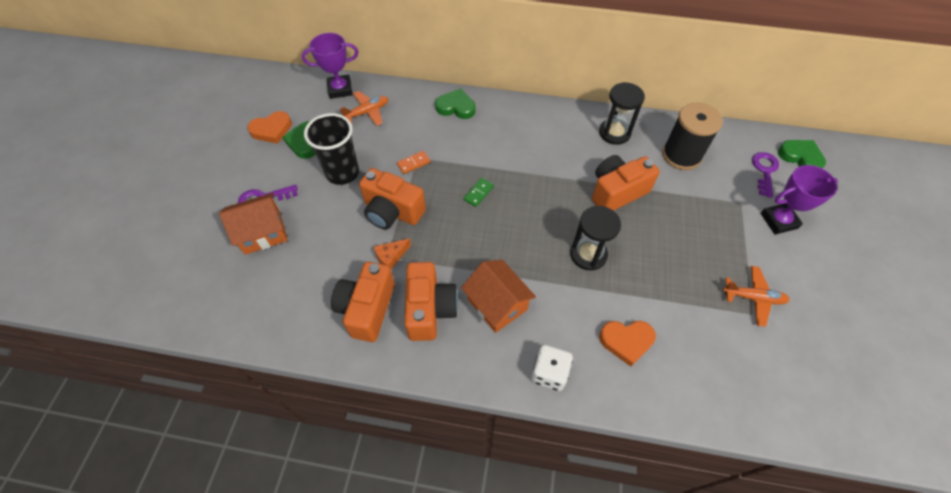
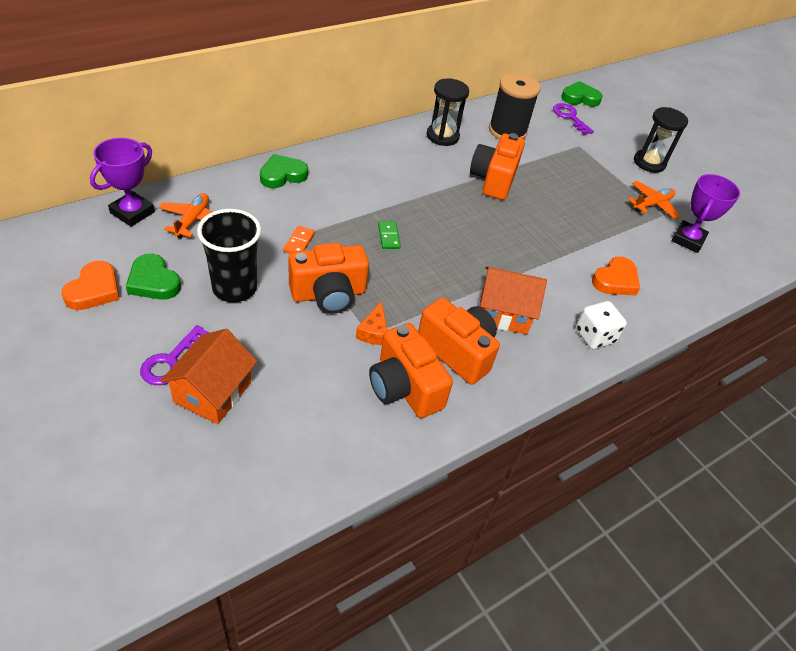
camera: 50 degrees left, 10 degrees down
black hourglass [570,206,621,271] -> black hourglass moved to [634,107,688,173]
purple trophy [761,165,838,235] -> purple trophy moved to [672,174,740,253]

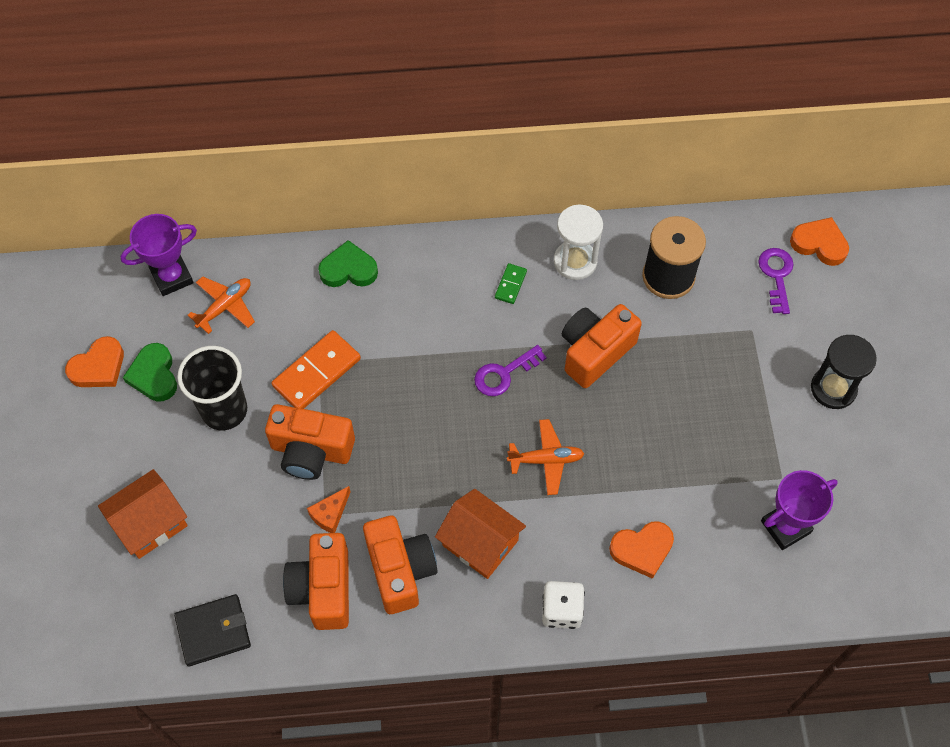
camera: 35 degrees right, 15 degrees up
purple key [140,325,209,385] -> purple key moved to [474,345,547,396]
orange domino [283,226,315,253] -> orange domino [272,330,361,409], size x1.97
green domino [378,221,401,249] -> green domino moved to [495,263,527,304]
black hourglass [427,78,469,146] -> white hourglass [554,205,603,280]
green heart [561,81,603,107] -> orange heart [790,217,849,266]
orange plane [628,181,680,219] -> orange plane moved to [507,419,584,495]
none -> black wallet [174,594,251,667]

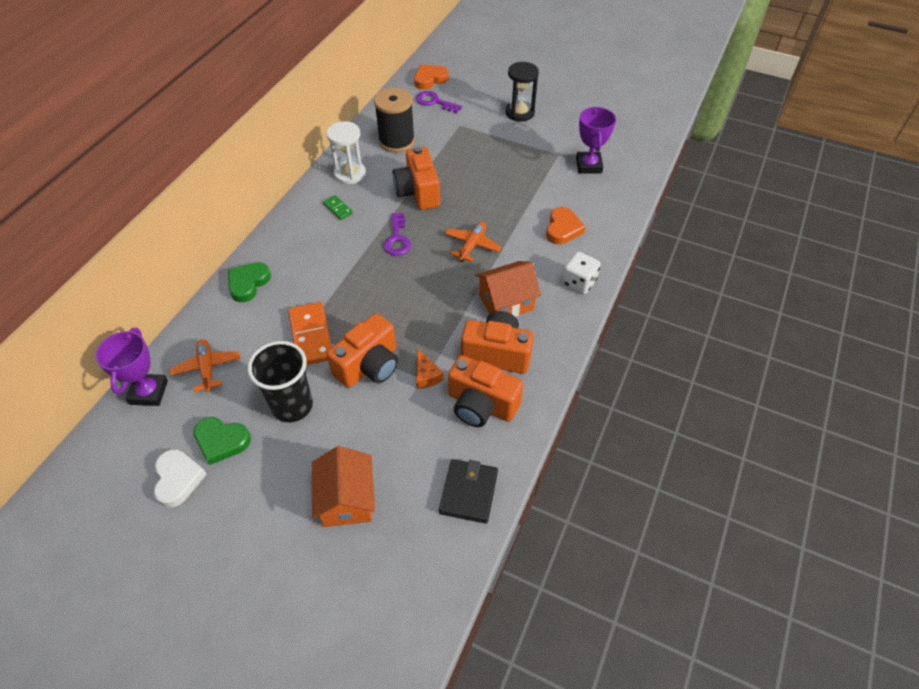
camera: 60 degrees left, 10 degrees down
orange heart [65,336,124,387] -> white heart [154,450,207,508]

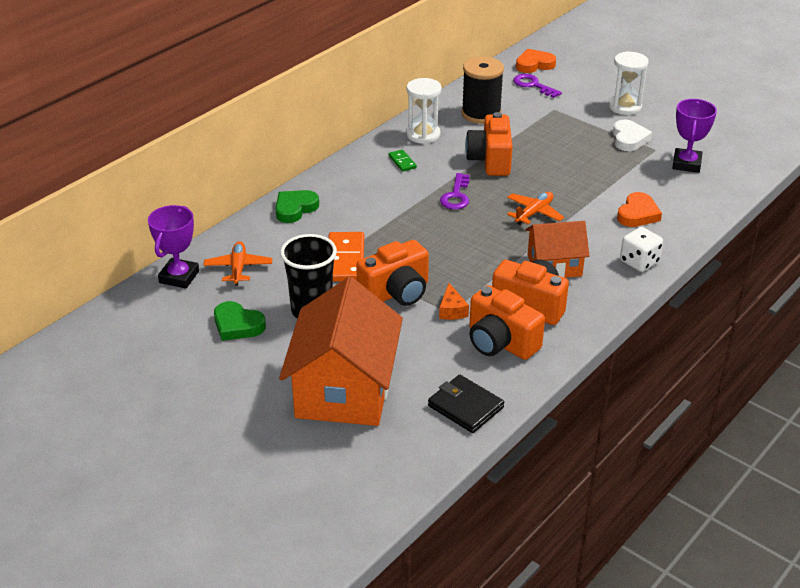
camera: 15 degrees right, 15 degrees down
white heart [154,450,207,508] -> white heart moved to [613,120,652,151]
orange house [312,446,375,527] -> orange house [279,277,403,426], size x1.75
black wallet [439,459,498,524] -> black wallet turned 75 degrees counterclockwise [428,375,504,433]
black hourglass [506,62,539,121] -> white hourglass [609,51,649,115]

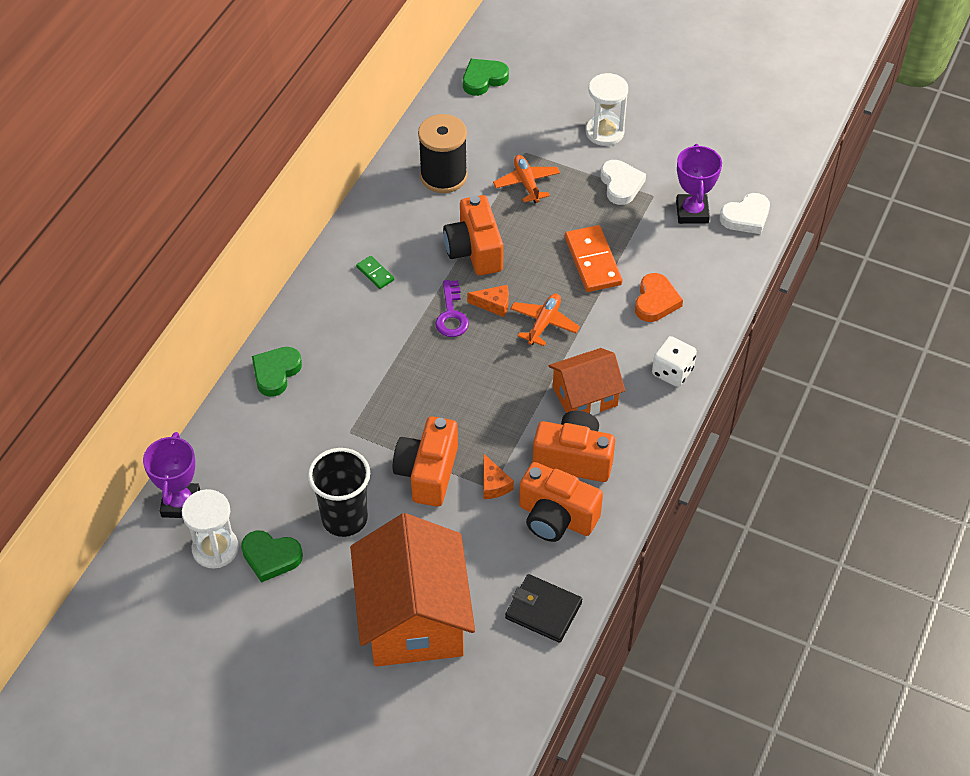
camera: 15 degrees left, 15 degrees up
orange plane [204,241,272,286] -> orange plane moved to [493,155,560,203]
orange domino [328,232,364,282] -> orange domino moved to [565,225,623,292]
orange camera [356,240,429,306] -> orange camera turned 150 degrees clockwise [393,416,458,507]
white hourglass [406,78,442,144] -> white hourglass moved to [182,489,239,569]
purple key [513,74,562,98] -> none
orange heart [516,49,556,73] -> green heart [463,59,509,96]
none -> orange cheese [467,285,509,317]
none -> white heart [720,193,770,234]

